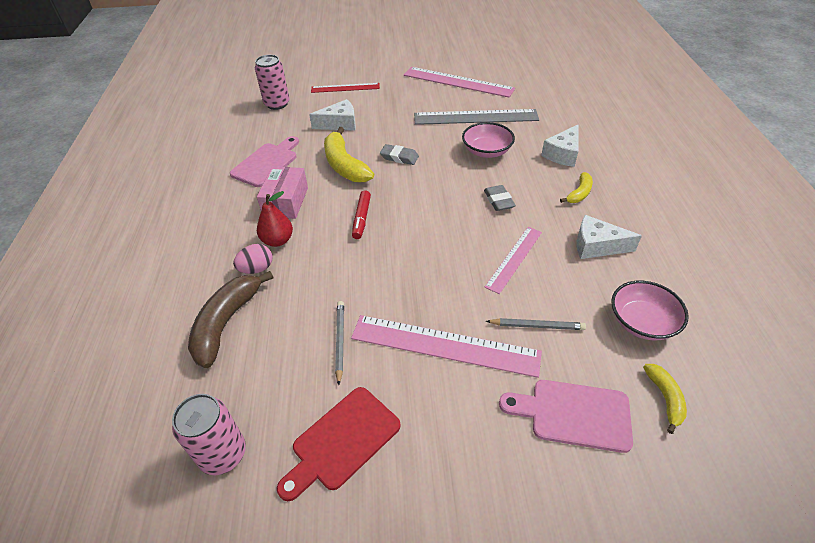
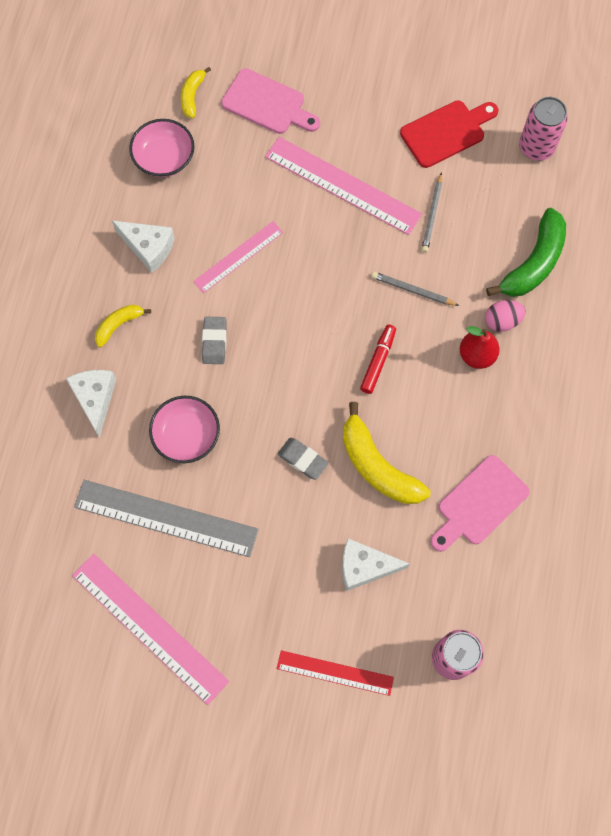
camera: 165 degrees left, 25 degrees up
brown banana [188,271,273,368] -> green banana [486,208,566,297]
pink box [257,166,308,219] -> none
yellow banana [324,127,374,182] -> yellow banana turned 150 degrees clockwise [343,402,431,504]
grey pencil [486,318,586,330] -> grey pencil moved to [371,272,459,306]
white cheese [541,124,579,167] -> white cheese turned 60 degrees counterclockwise [66,370,116,438]

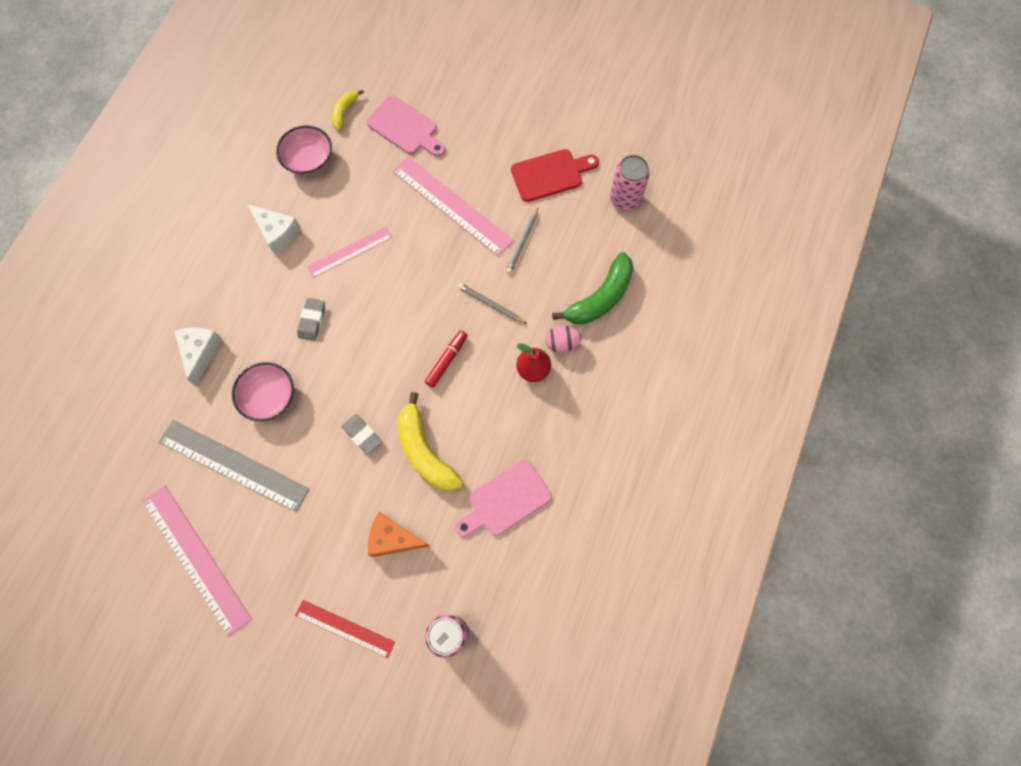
camera: 10 degrees right, 0 degrees up
yellow banana [95,305,151,347] -> none
white cheese [342,538,410,591] -> orange cheese [368,512,429,557]

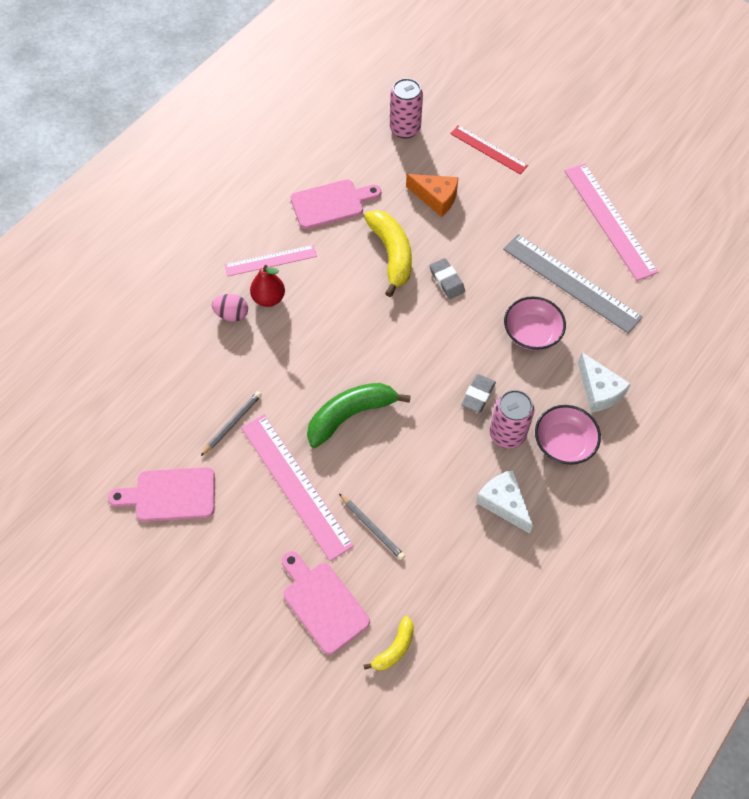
camera: 165 degrees left, 10 degrees down
white cheese [174,328,222,386] -> white cheese turned 45 degrees counterclockwise [578,352,631,413]
pink bowl [276,125,332,175] -> pink bowl moved to [535,405,601,465]
pink ruler [307,227,393,278] -> pink ruler moved to [225,245,317,277]
red marker [425,330,468,388] -> none
grey pencil [458,283,527,324] -> grey pencil moved to [339,494,405,560]
red cutting board [511,149,599,202] -> pink cutting board [108,467,215,522]
green banana [552,252,633,324] -> green banana moved to [307,383,411,448]
pink can [610,155,650,211] -> pink can moved to [490,390,534,449]

